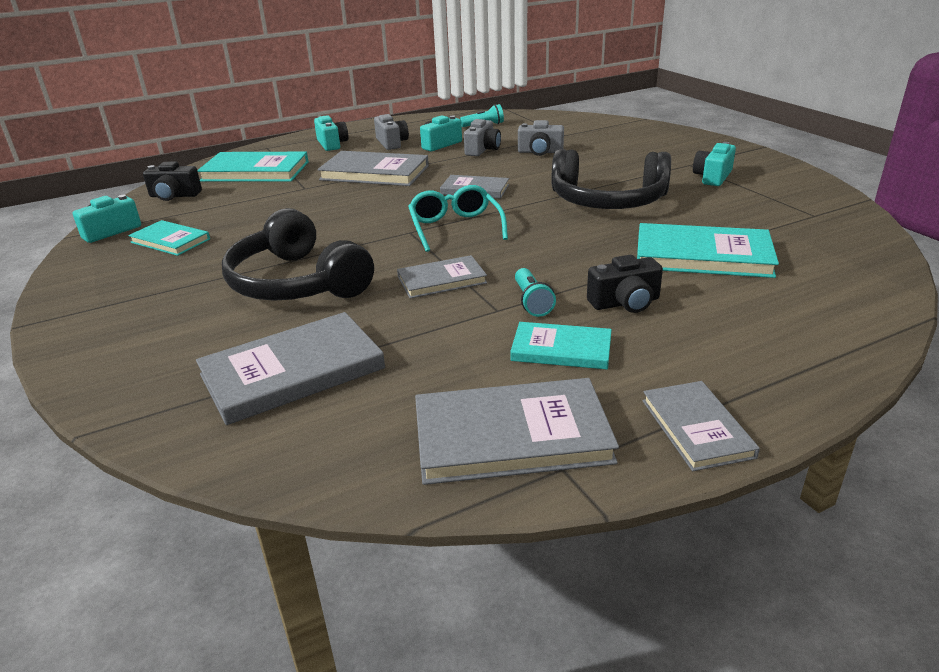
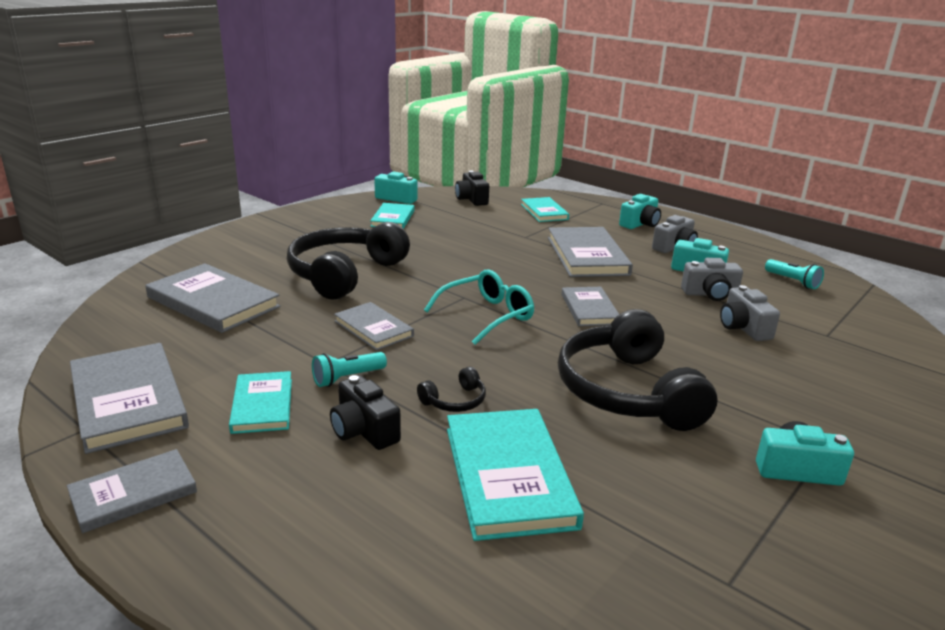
camera: 65 degrees right, 5 degrees down
turquoise book [197,152,309,182] -> turquoise book [521,197,569,222], size x0.60
none -> black headphones [417,366,486,412]

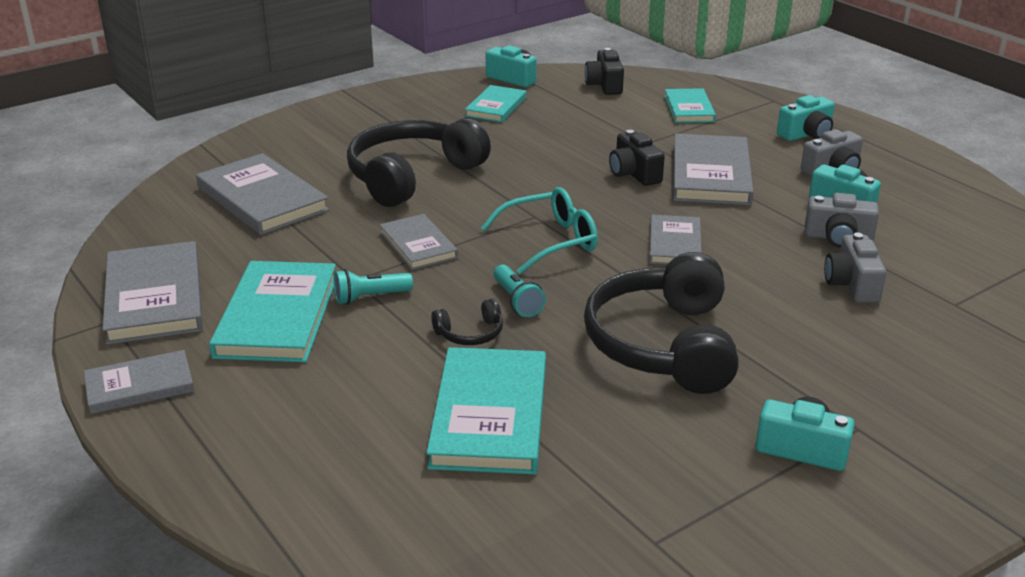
camera: 15 degrees right, 5 degrees up
turquoise book [229,371,292,434] -> turquoise book [209,261,336,362], size x1.66
black camera [330,375,401,450] -> black camera moved to [609,130,665,186]
turquoise flashlight [765,259,824,289] -> turquoise flashlight moved to [493,265,546,317]

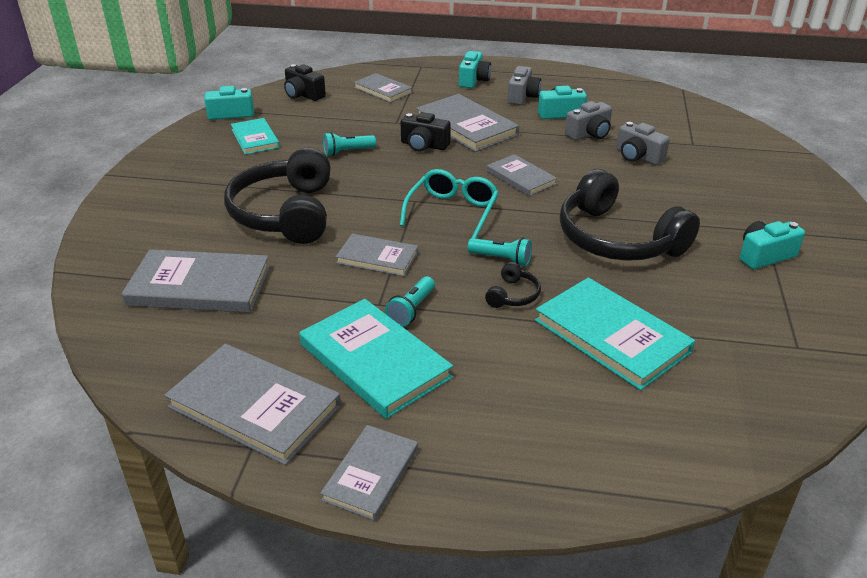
camera: 45 degrees left, 5 degrees up
turquoise book [665,88,716,123] -> grey book [354,73,412,103]
none -> turquoise flashlight [323,132,376,156]

